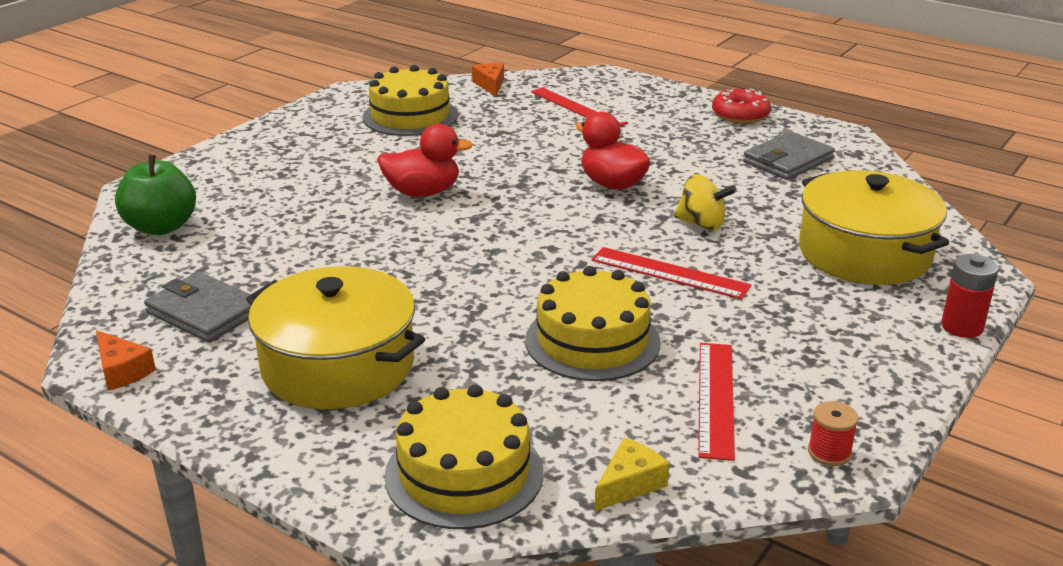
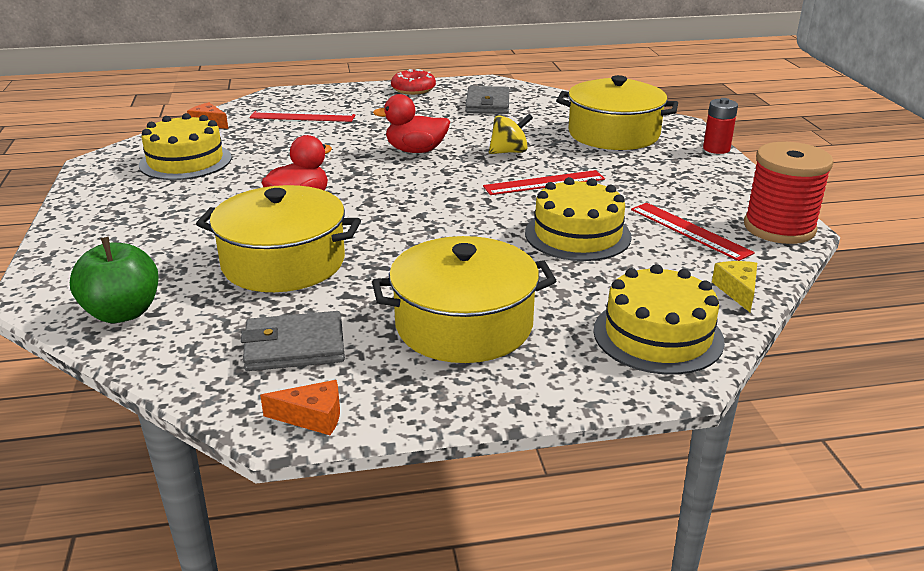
camera: 45 degrees left, 0 degrees up
red spool [808,401,858,466] -> red spool [744,142,834,244], size x2.40
none -> yellow pot [196,185,361,292]

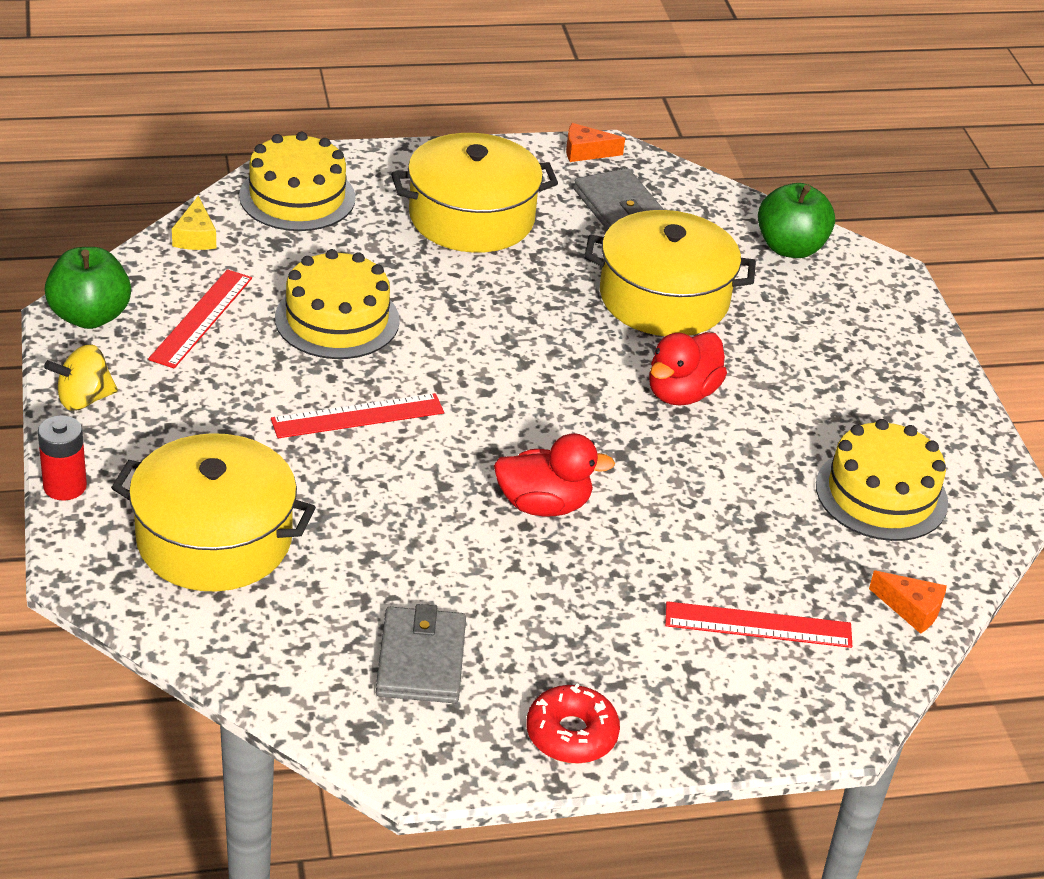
camera: 175 degrees right, 10 degrees up
grey wallet [241,311,345,371] -> grey wallet turned 75 degrees clockwise [574,168,664,230]
yellow spinning top [489,114,533,154] -> yellow spinning top moved to [44,344,118,411]
red ruler [631,203,755,261] -> red ruler turned 60 degrees clockwise [148,269,252,368]
red spool [744,142,834,244] -> green apple [45,247,131,329]

